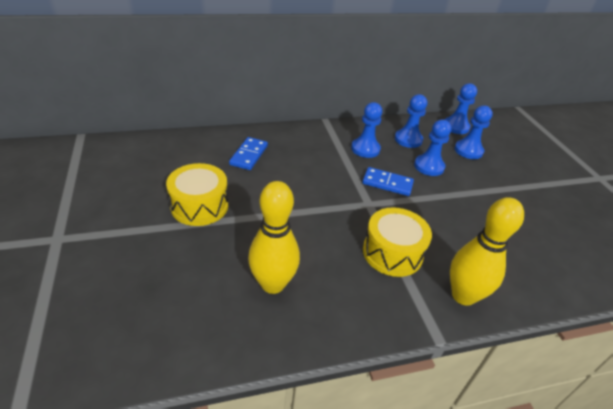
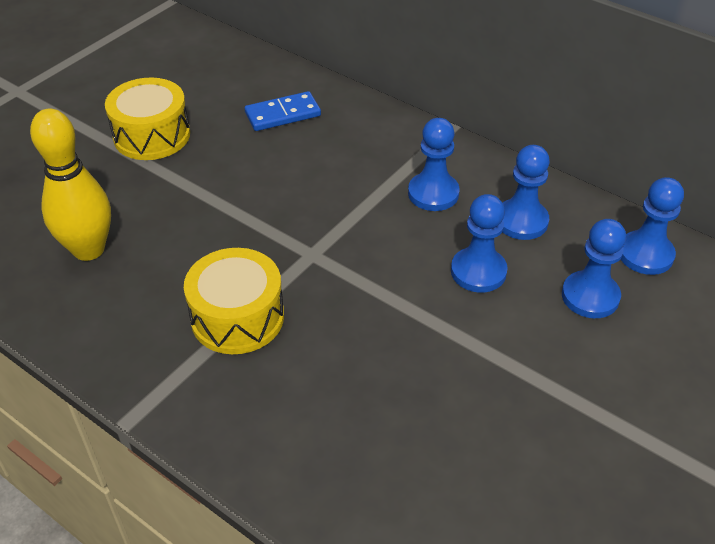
camera: 55 degrees right, 5 degrees up
blue domino [362,167,414,196] -> none
yellow bowling pin [450,197,524,306] -> none

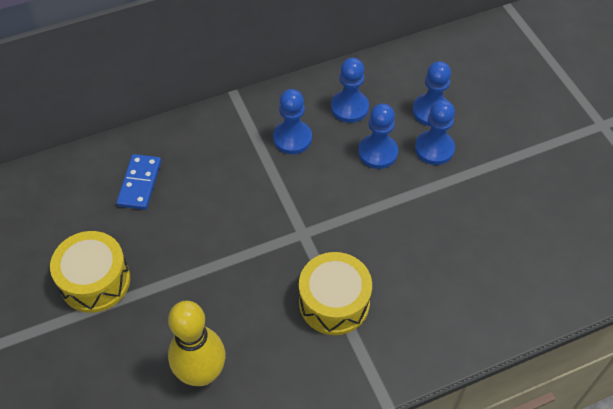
camera: 60 degrees left, 10 degrees up
blue pawn [621,177,684,275] -> blue pawn moved to [415,100,455,165]

